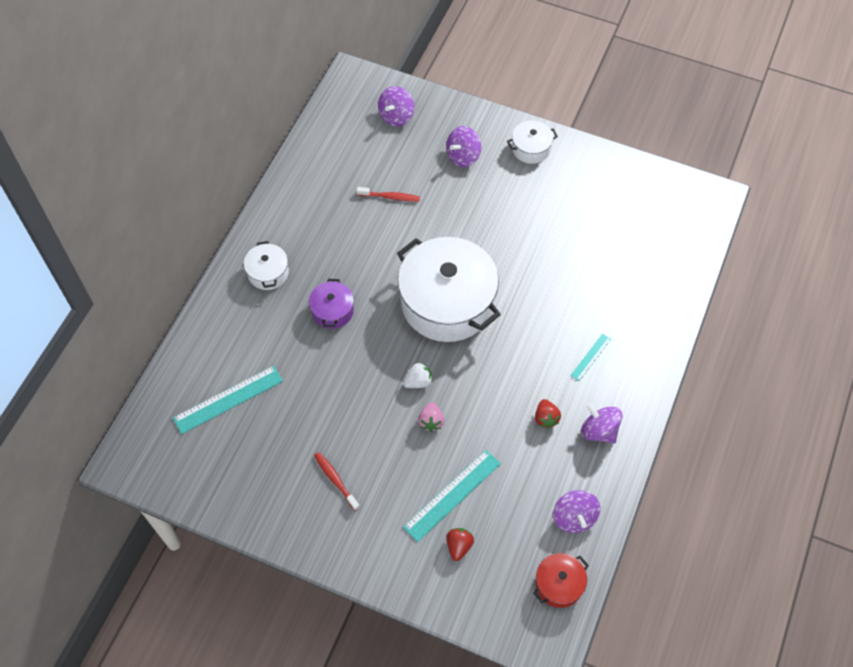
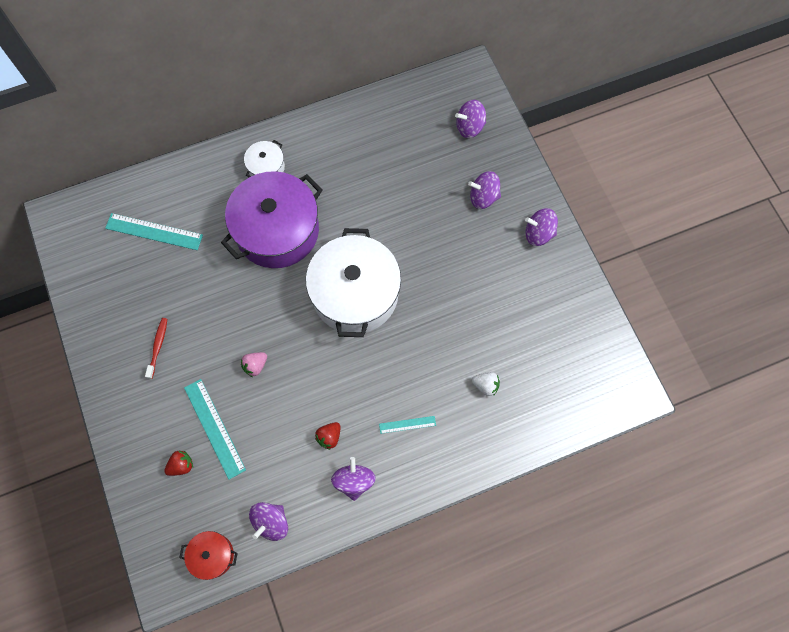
camera: 45 degrees right, 10 degrees up
purple pot [309,279,354,329] -> purple pot [221,171,322,268], size x2.21
red toothbrush [357,187,420,202] -> none
white strawberry [403,362,433,388] -> white strawberry moved to [472,372,500,396]
turquoise ruler [403,450,501,542] -> turquoise ruler turned 60 degrees clockwise [184,379,246,480]
white pot [507,120,558,164] -> purple spinning top [525,208,558,246]

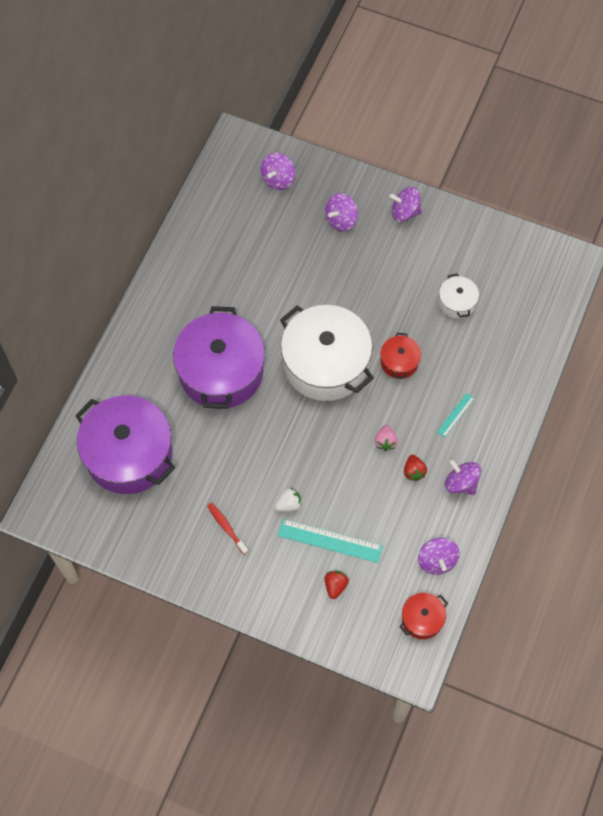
camera: 45 degrees left, 5 degrees down
turquoise ruler [105,213,203,250] -> purple pot [75,395,175,494]
pink strawberry [241,352,267,377] -> pink strawberry moved to [375,425,398,451]
white pot [244,140,285,177] -> white pot moved to [439,273,479,319]
white strawberry [472,372,500,396] -> white strawberry moved to [275,488,302,512]
purple spinning top [525,208,558,246] -> purple spinning top turned 45 degrees clockwise [389,187,422,222]
none -> red pot [380,333,421,379]

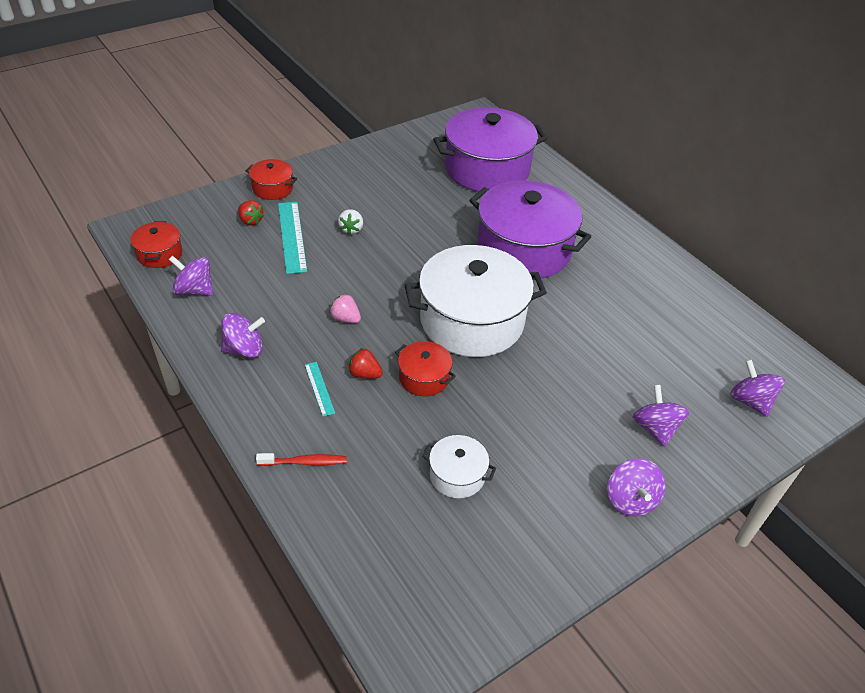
camera: 120 degrees right, 20 degrees down
red toothbrush [207,502,248,555] -> red toothbrush moved to [256,453,347,466]
turquoise ruler [278,519,383,563] -> turquoise ruler turned 60 degrees counterclockwise [278,202,307,274]
purple spinning top [389,187,422,222] -> purple spinning top turned 135 degrees clockwise [607,458,666,517]
red strawberry [404,455,427,481] -> red strawberry moved to [348,348,383,379]
none -> red pot [245,159,297,200]

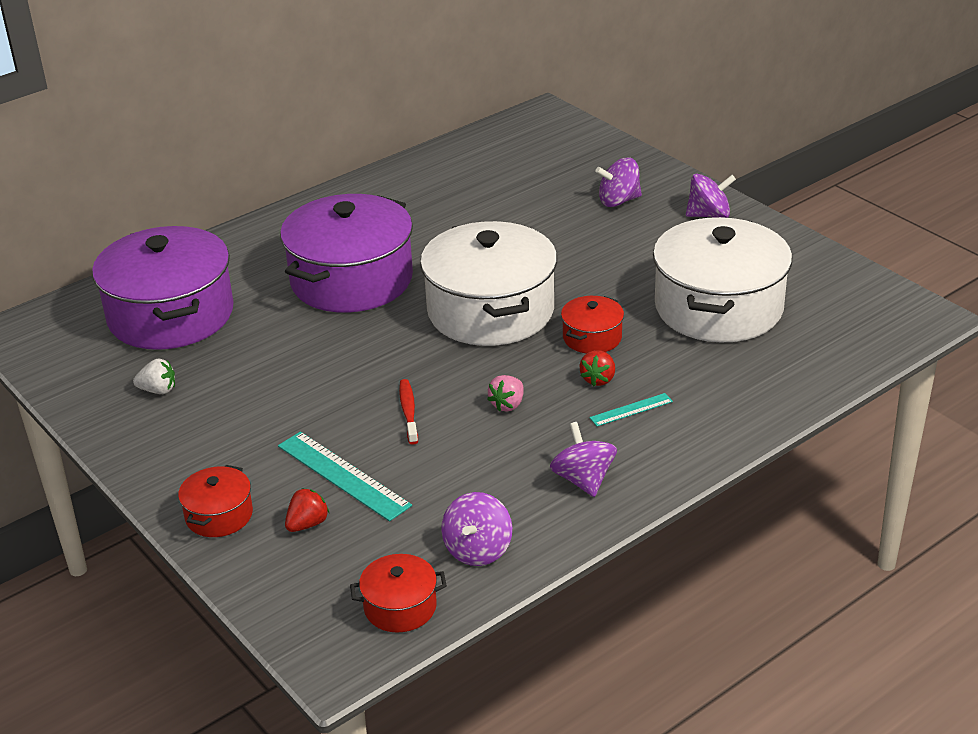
camera: 90 degrees left, 10 degrees down
red toothbrush [256,453,347,466] -> red toothbrush moved to [399,379,418,445]
turquoise ruler [278,202,307,274] -> turquoise ruler turned 60 degrees clockwise [278,432,412,521]
white strawberry [338,209,363,235] -> white strawberry moved to [133,359,175,394]
white pot [422,435,496,498] -> white pot [653,217,792,342], size x2.21
purple spinning top [730,359,785,417] -> none

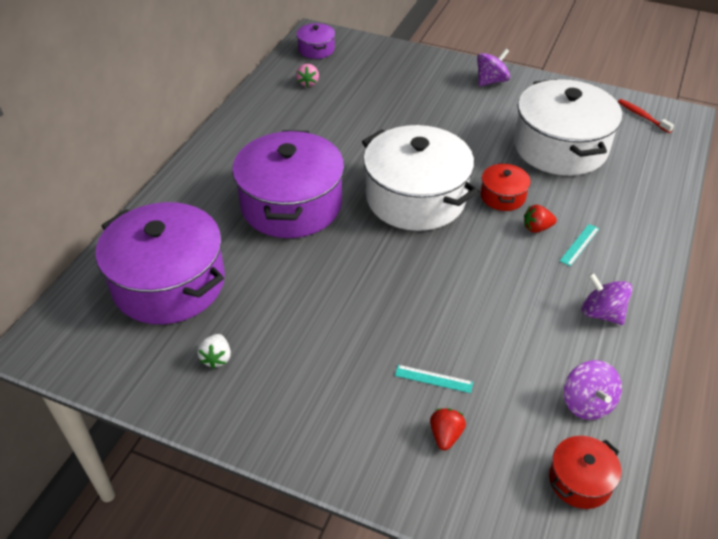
camera: 30 degrees left, 10 degrees up
white strawberry [133,359,175,394] -> white strawberry turned 120 degrees clockwise [197,334,231,369]
red pot [178,465,253,537] -> none
turquoise ruler [278,432,412,521] -> turquoise ruler [395,365,473,393], size x0.53
red toothbrush [399,379,418,445] -> red toothbrush moved to [618,99,674,133]
pink strawberry [487,375,524,411] -> pink strawberry moved to [296,64,319,87]
red strawberry [579,350,615,386] -> red strawberry turned 90 degrees clockwise [524,205,557,233]
purple spinning top [595,158,642,207] -> none
none -> purple pot [296,23,335,59]

